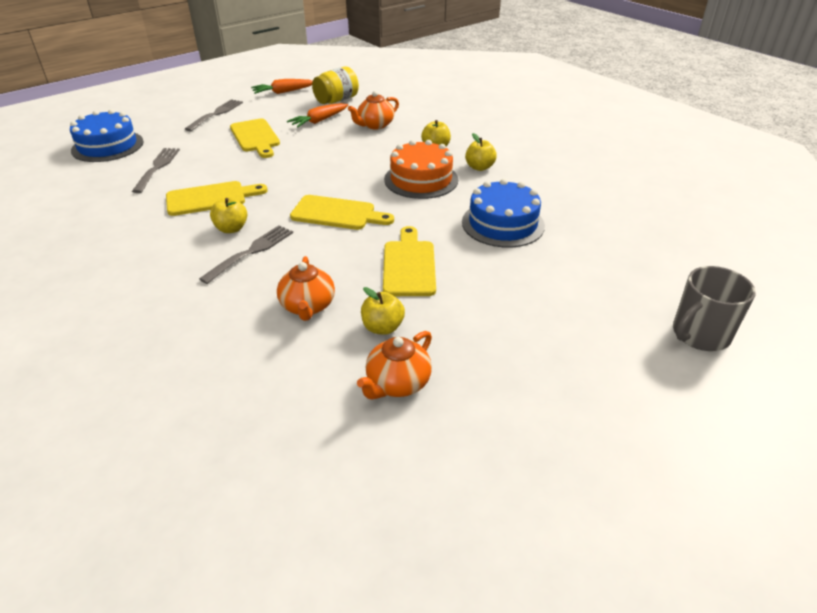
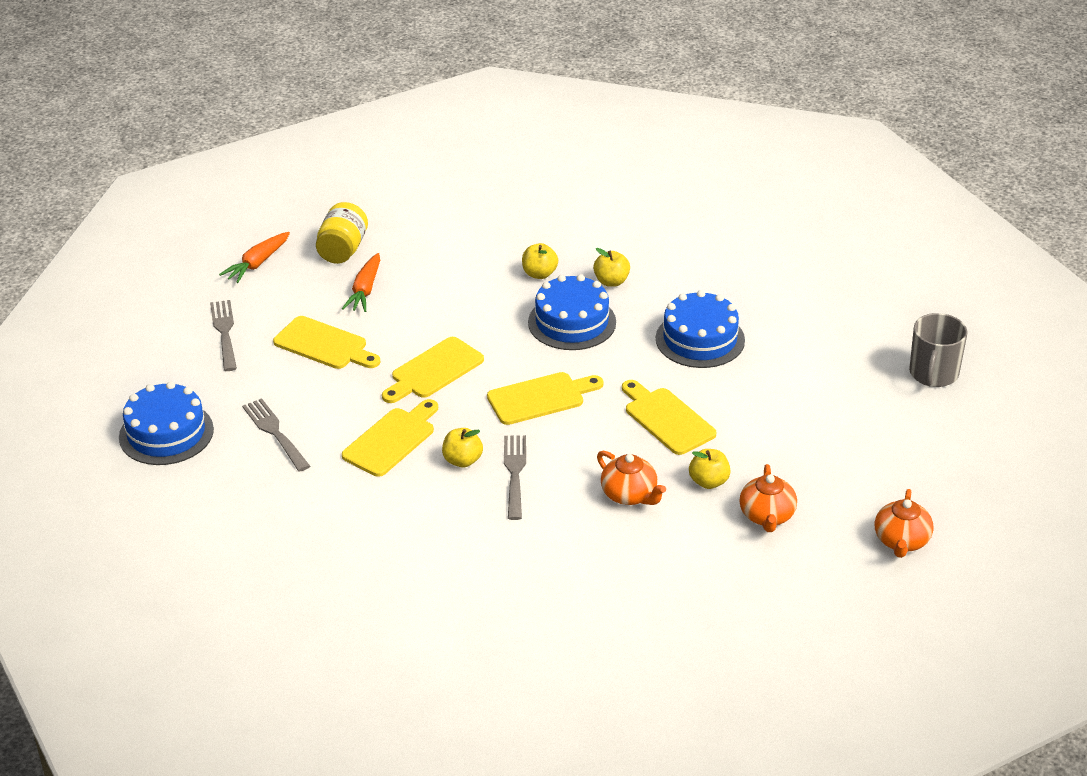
camera: 35 degrees left, 0 degrees up
orange teapot [348,91,399,130] -> orange teapot moved to [875,489,933,558]
orange cake [384,140,458,199] -> blue cake [528,274,616,350]
none -> yellow cutting board [382,337,484,403]

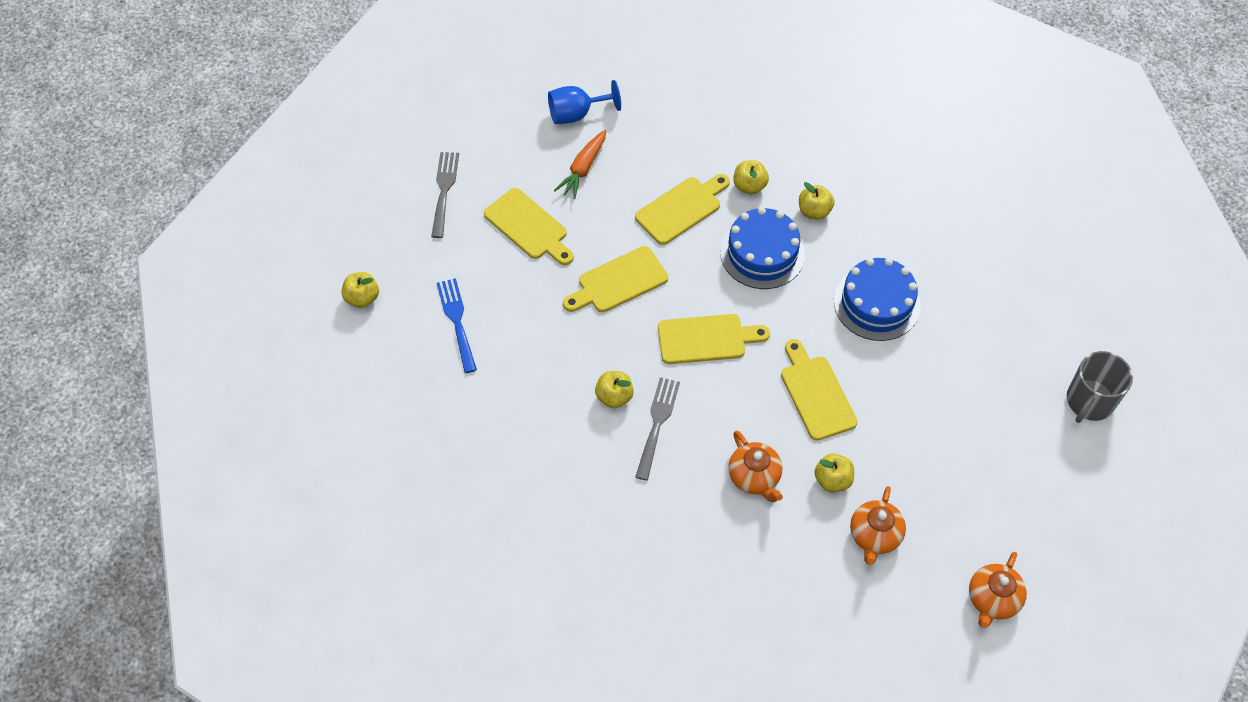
camera: 15 degrees right, 20 degrees up
blue cake [119,381,214,465] -> yellow apple [341,272,379,308]
orange carrot [219,232,290,283] -> none
grey fork [242,398,310,472] -> blue fork [437,278,477,373]
yellow jar [316,202,368,264] -> blue goblet [548,80,621,124]
yellow cutting board [342,399,438,477] -> yellow cutting board moved to [635,174,730,245]

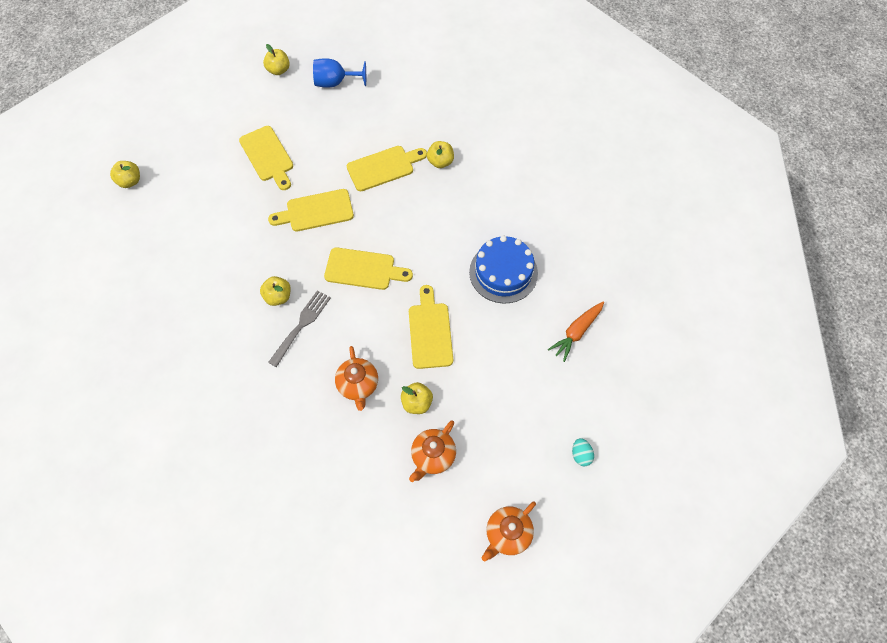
camera: 15 degrees right, 5 degrees up
grey fork [431,152,459,238] -> none
blue fork [437,278,477,373] -> none
orange carrot [554,130,606,199] -> orange carrot moved to [548,302,604,362]
blue cake [720,207,805,289] -> none
yellow apple [799,182,835,220] -> yellow apple moved to [263,44,290,75]
grey mug [1067,351,1133,423] -> none
none -> turquoise egg [572,438,594,466]

